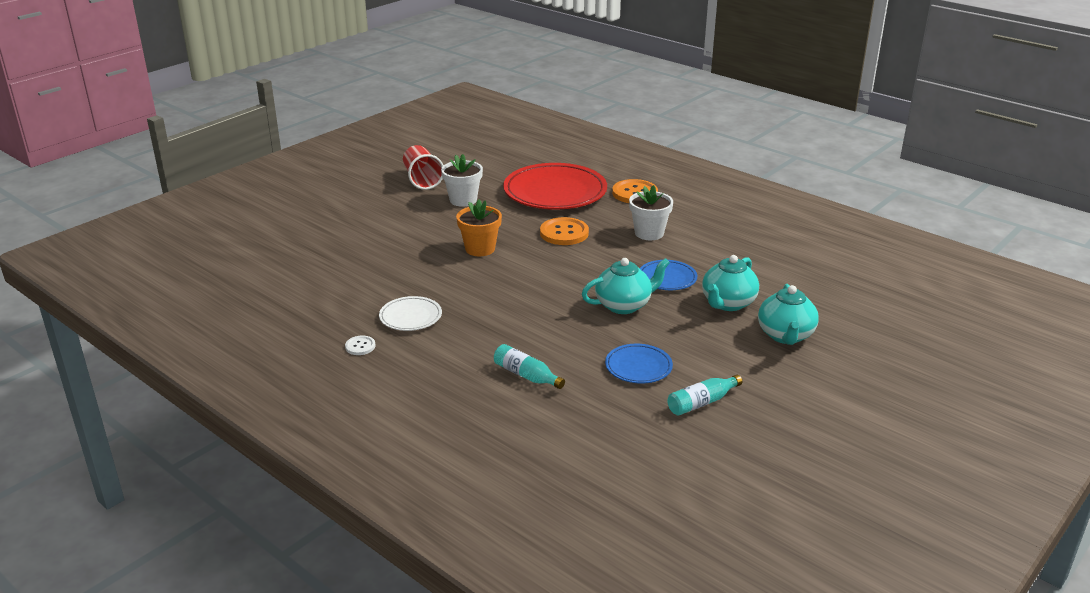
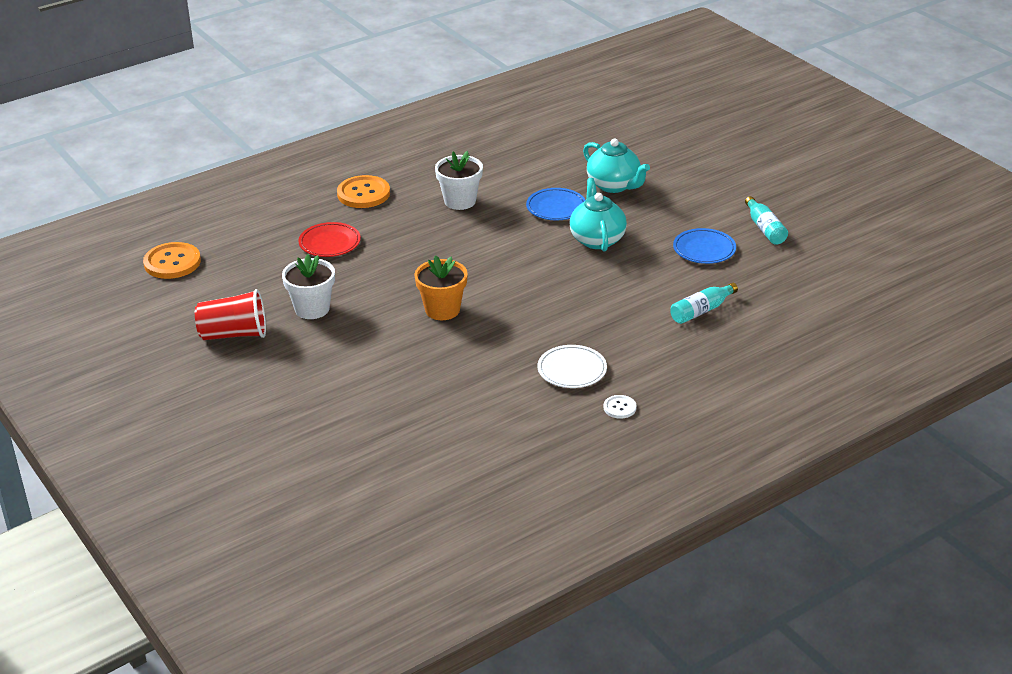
camera: 75 degrees left, 5 degrees up
red plate [503,163,607,210] -> red plate [298,222,361,257], size x0.49
orange button [540,217,589,245] -> orange button moved to [143,242,201,279]
turquoise teapot [758,284,819,345] -> none

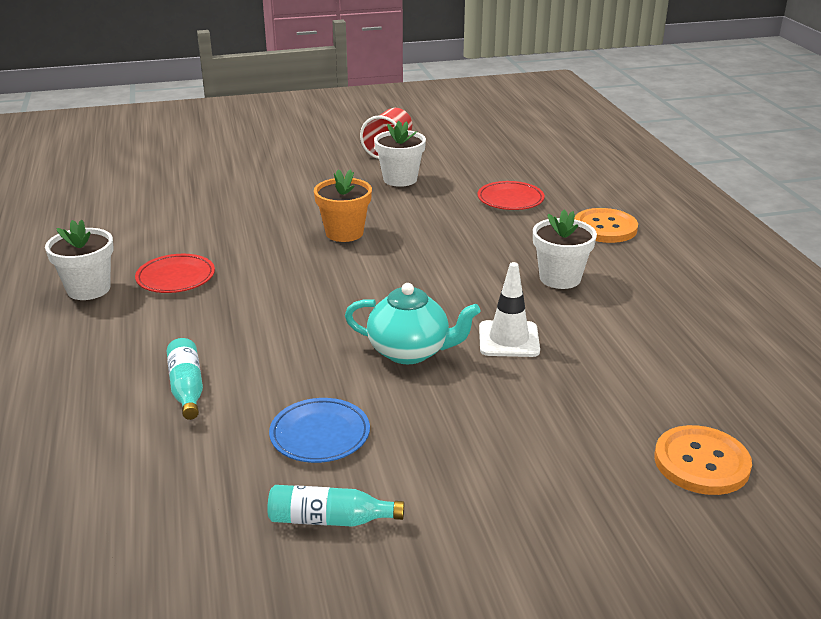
camera: 110 degrees right, 5 degrees down
orange button [143,242,201,279] -> orange button moved to [654,425,752,495]
blue plate [526,188,586,221] -> white traffic cone [479,262,540,357]
white plate [538,345,607,388] -> red plate [135,254,215,293]
turquoise teapot [583,139,650,193] -> none
white button [603,395,636,419] -> white flower pot [45,219,114,300]

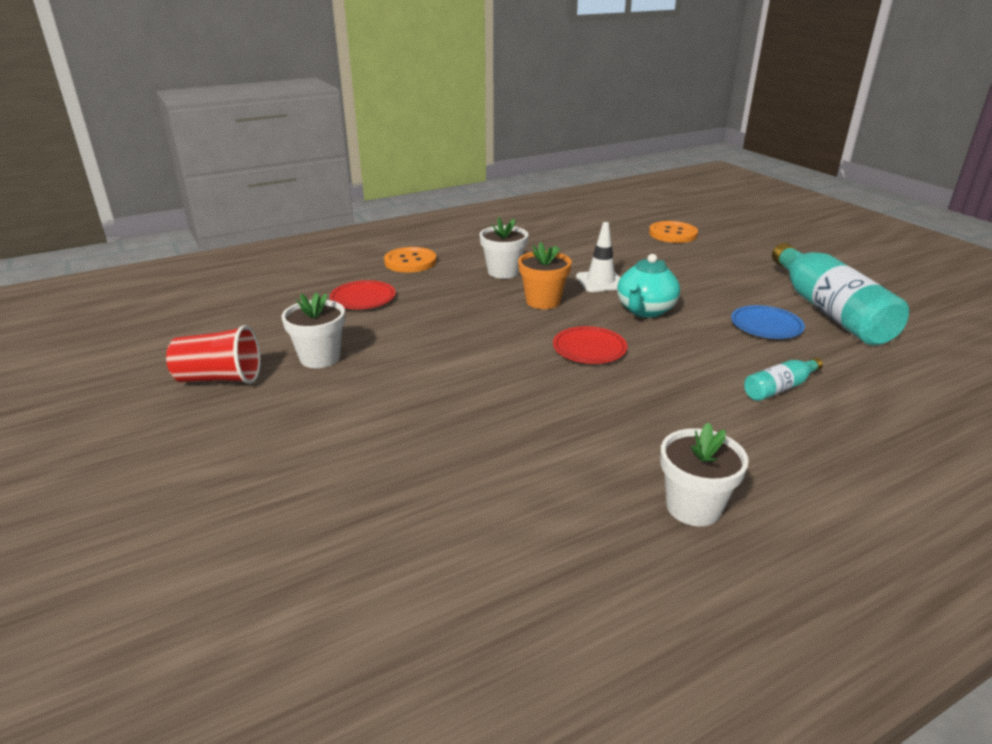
camera: 105 degrees left, 0 degrees up
red plate [135,254,215,293] -> red plate moved to [553,326,627,364]
turquoise bottle [267,485,404,527] -> turquoise bottle [772,243,909,345], size x2.23
orange flower pot [314,169,372,242] -> orange flower pot moved to [518,242,572,309]
turquoise teapot [345,283,480,364] -> turquoise teapot turned 150 degrees counterclockwise [617,254,680,318]

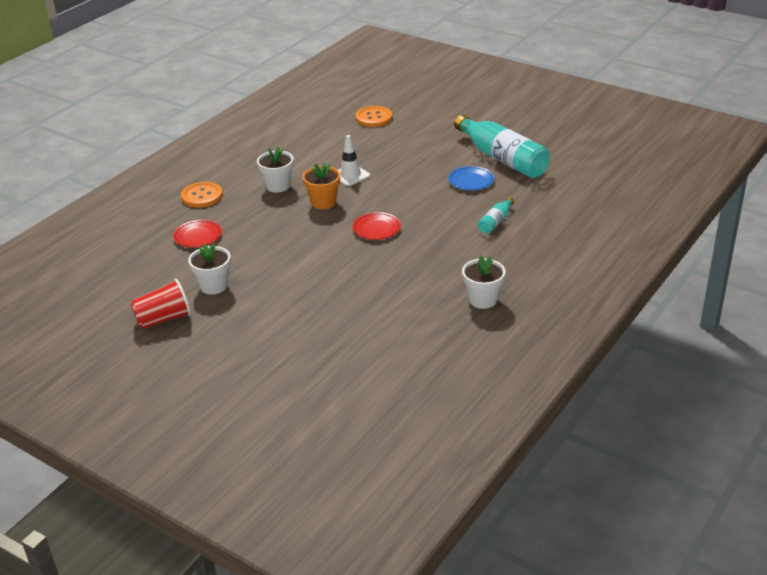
camera: 25 degrees left, 5 degrees up
turquoise teapot [617,254,680,318] -> none

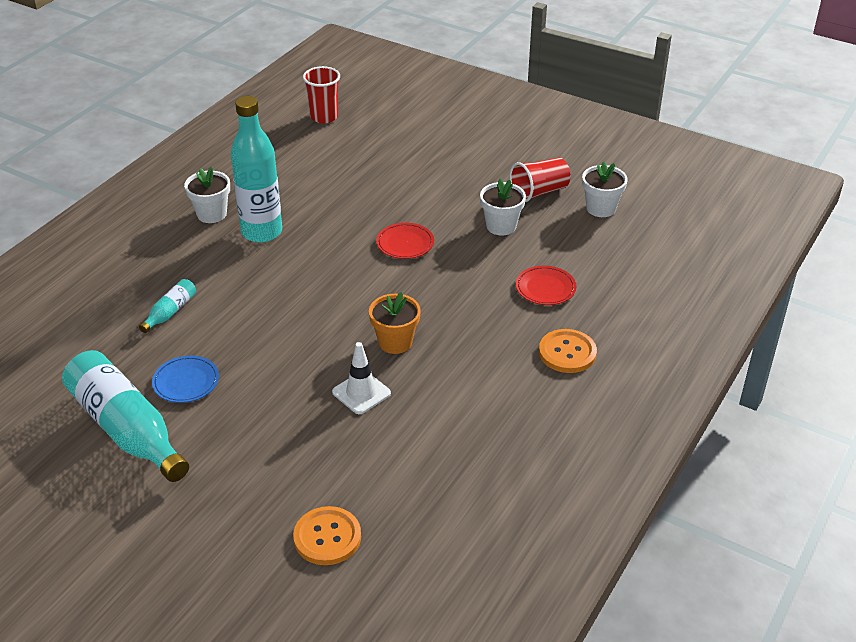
camera: 175 degrees right, 5 degrees up
white flower pot [257,146,294,193] -> white flower pot moved to [582,162,628,217]
red plate [352,212,401,240] -> red plate moved to [376,223,434,259]
none -> turquoise bottle [231,96,282,243]
none -> red cup [303,66,340,124]

